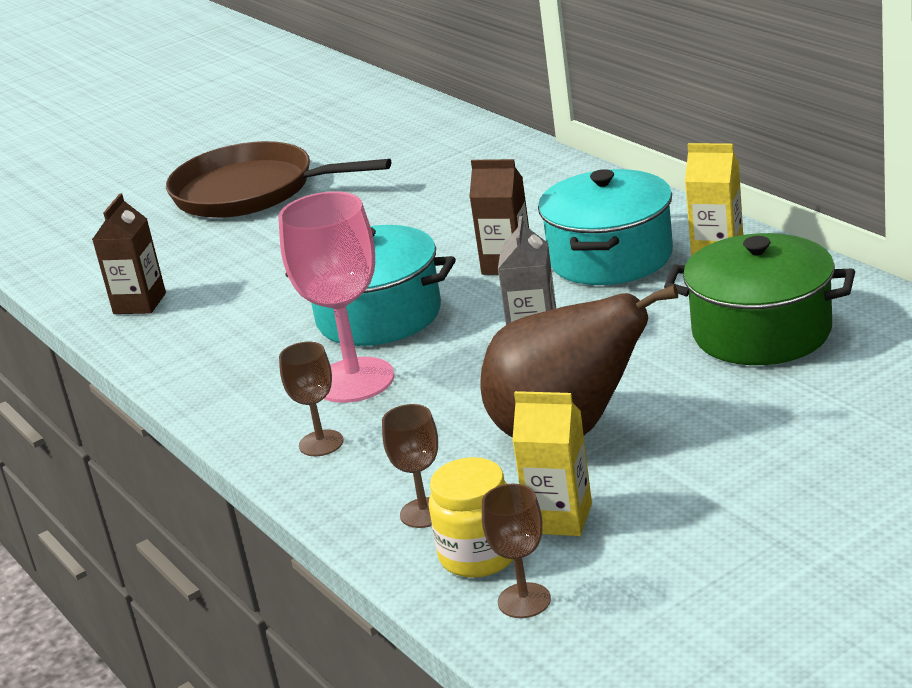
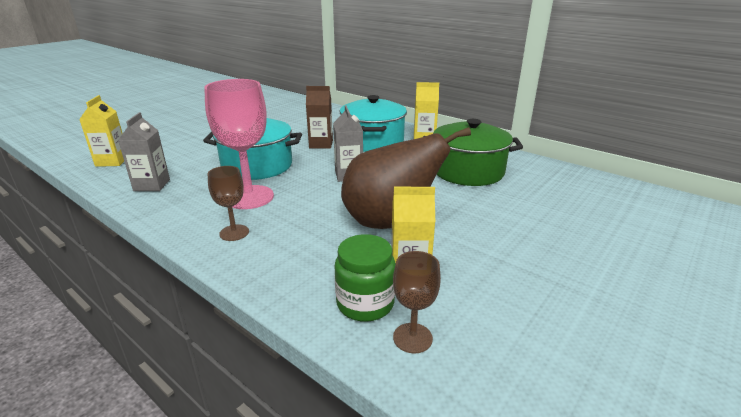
camera: 20 degrees left, 0 degrees up
brown carton [92,193,166,314] -> yellow carton [79,95,124,167]
brown pan [166,141,391,218] -> none
brown goblet [382,404,438,528] -> none
yellow jar [428,457,514,578] -> green jar [334,234,396,322]
none -> grey carton [118,112,170,191]

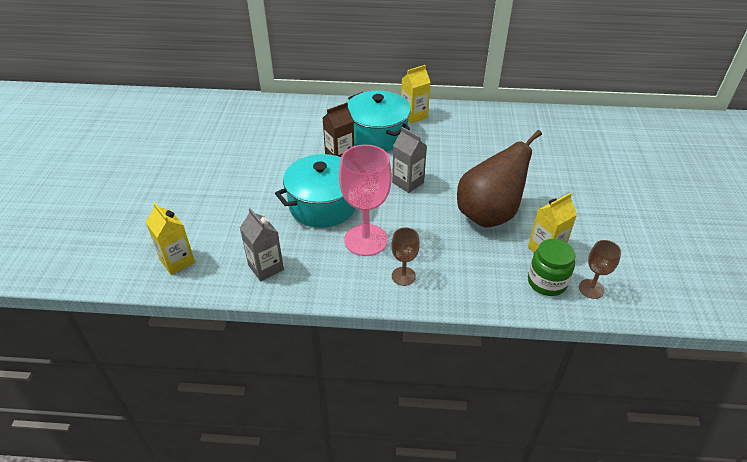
camera: 35 degrees left, 15 degrees up
green pot [423,119,523,186] -> none

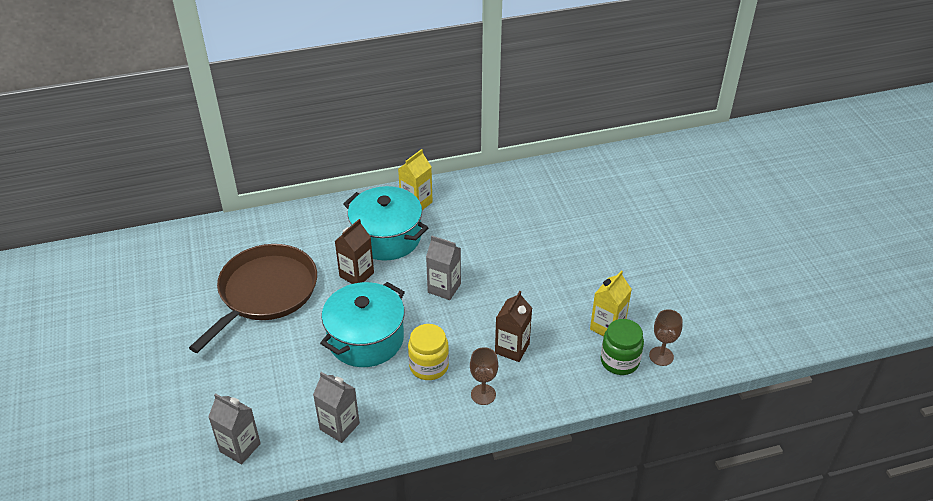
camera: 20 degrees left, 0 degrees up
yellow carton [146,202,195,275] -> grey carton [208,393,261,464]
pink goblet [339,145,392,256] -> yellow jar [408,324,449,380]
brown pear [457,130,542,228] -> none
none -> brown pan [189,244,317,353]
none -> brown carton [495,291,532,362]

